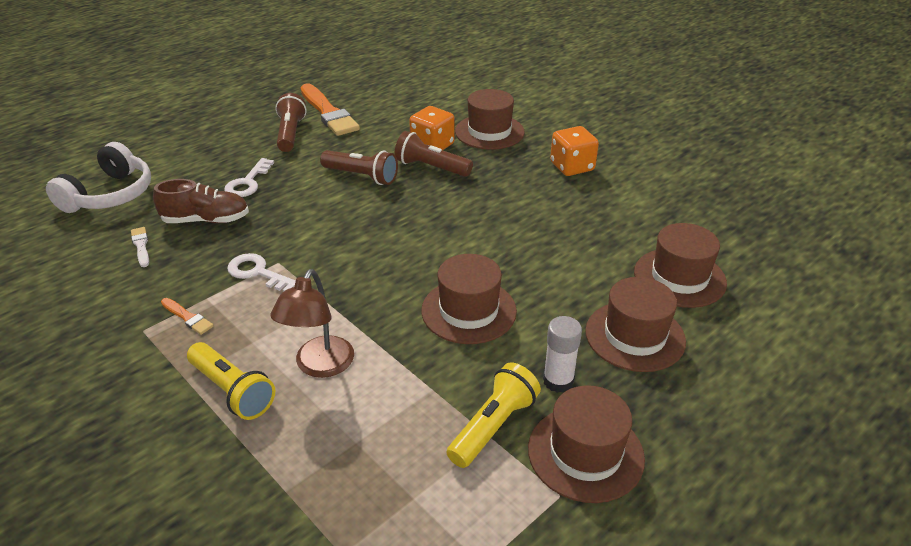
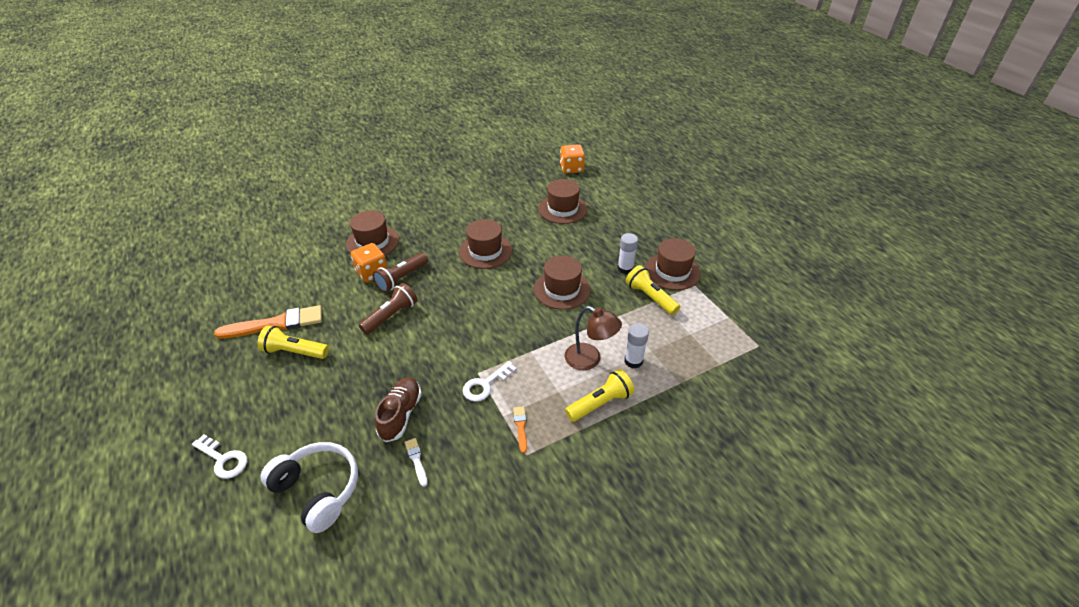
camera: 75 degrees left, 5 degrees up
white brush [131,227,149,267] -> white brush turned 75 degrees clockwise [405,438,428,487]
orange brush [161,298,214,335] -> orange brush turned 60 degrees counterclockwise [513,406,527,453]
white key [224,158,274,197] -> white key moved to [192,435,247,479]
brown flashlight [275,93,307,152] -> yellow flashlight [258,326,329,359]
orange dice [550,126,599,176] -> orange dice moved to [560,144,585,174]
brown hat [585,277,686,372] -> brown hat moved to [459,219,512,269]
none -> white glue stick [625,323,649,369]

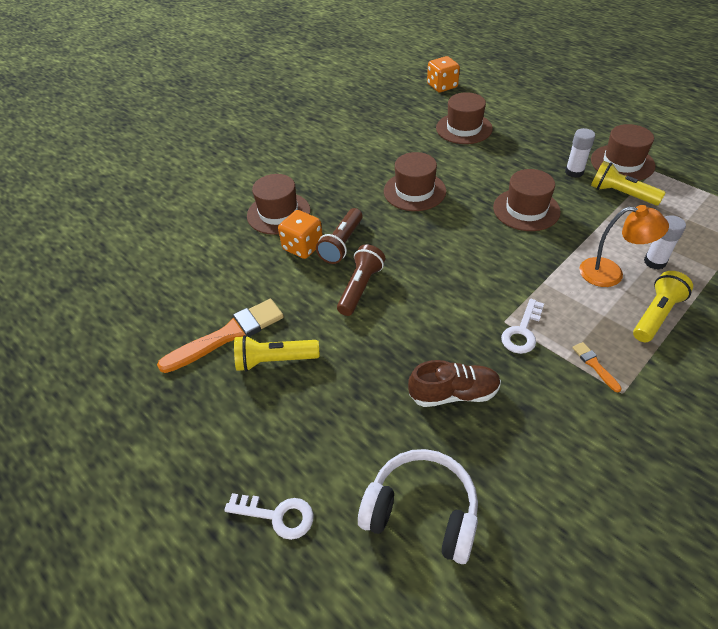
camera: 15 degrees left, 5 degrees up
brown shoe [375,377,422,442] -> brown shoe turned 90 degrees clockwise [408,360,501,407]
white brush [405,438,428,487] -> none
brown lamp [565,306,622,370] -> orange lamp [579,205,669,287]

